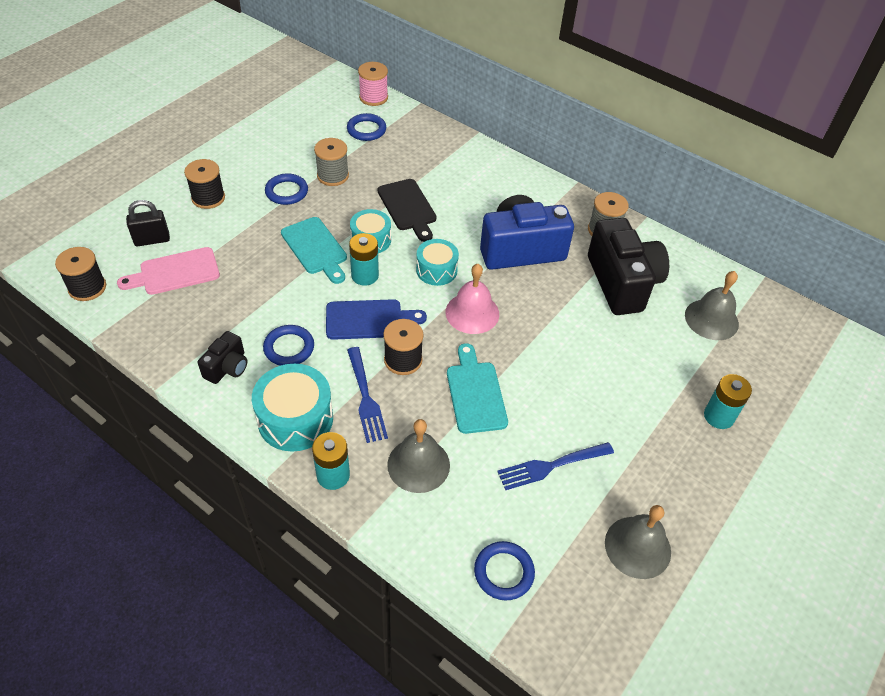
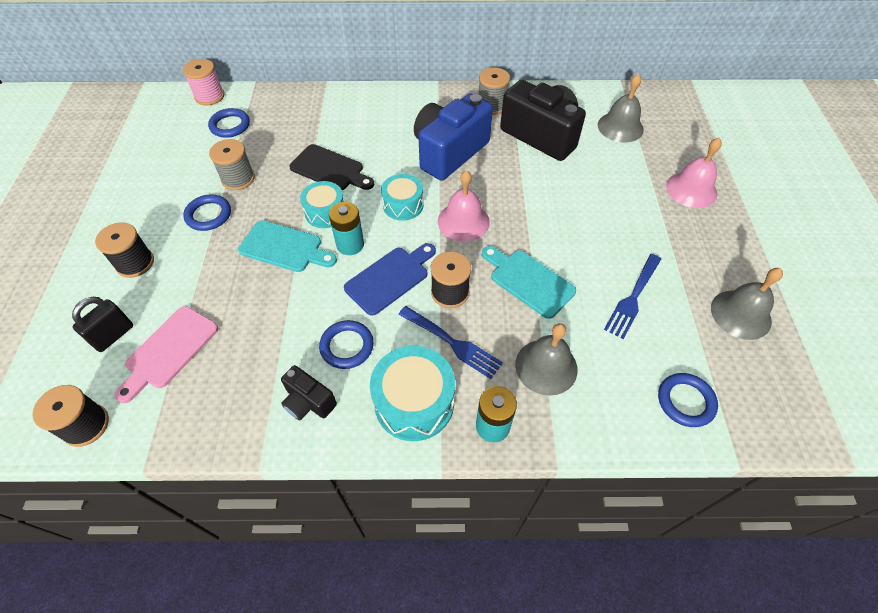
camera: 35 degrees left, 5 degrees up
black camera [198,331,248,384] -> black camera turned 135 degrees clockwise [281,365,337,420]
turquoise battery [704,374,752,429] -> pink bell [666,137,722,208]

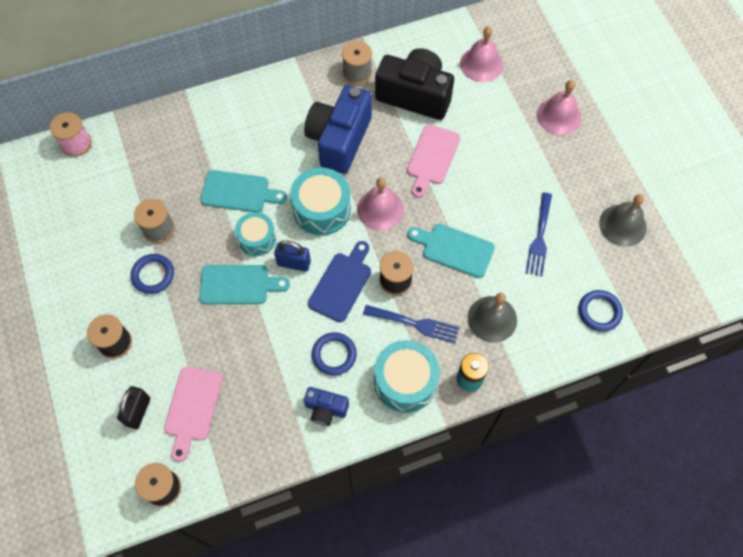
camera: 20 degrees left, 10 degrees up
blue ring [208,108,250,138] -> none
black camera [281,365,337,420] -> blue camera [304,387,349,426]
black cutting board [289,144,374,190] -> turquoise cutting board [200,170,287,212]
turquoise battery [329,202,364,255] -> blue padlock [274,240,311,272]
turquoise drum [381,174,423,221] -> turquoise drum [290,168,351,236], size x1.55
grey bell [598,74,644,143] -> pink bell [460,26,503,82]
none -> pink cutting board [407,124,460,198]

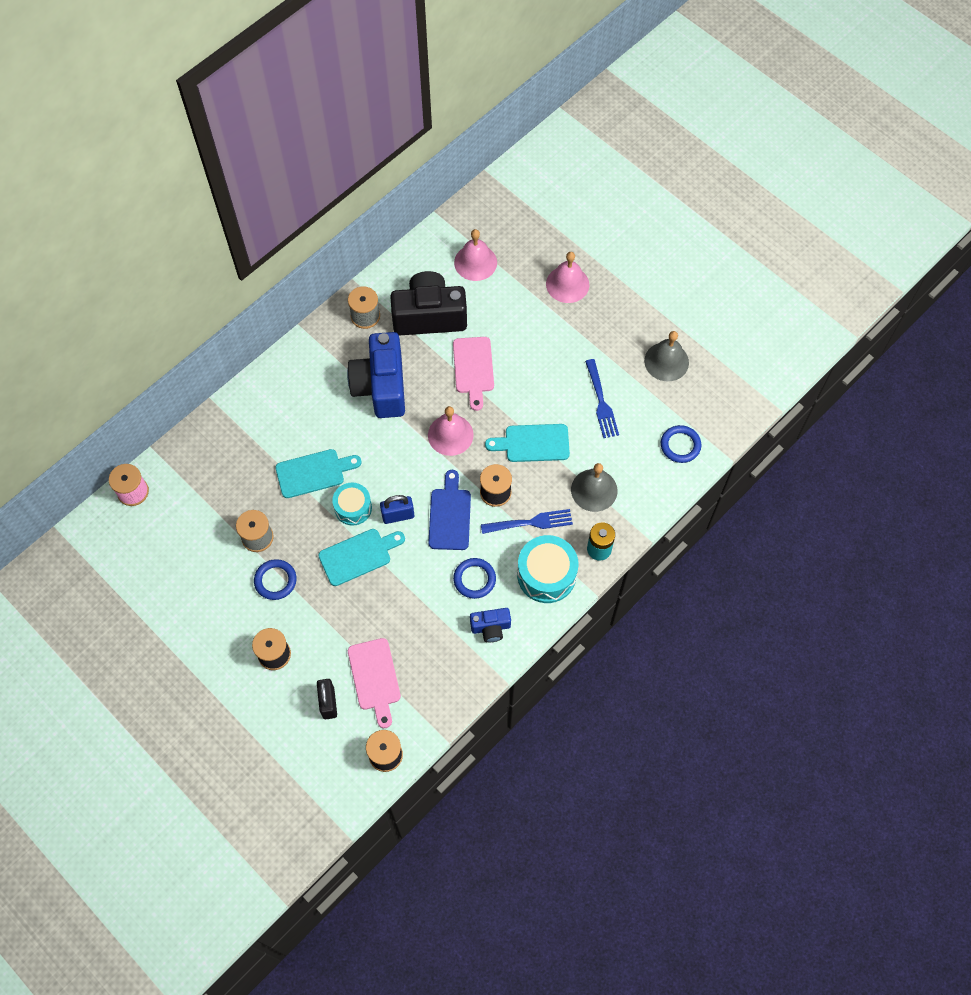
camera: 25 degrees left, 0 degrees up
turquoise drum [290,168,351,236] -> none

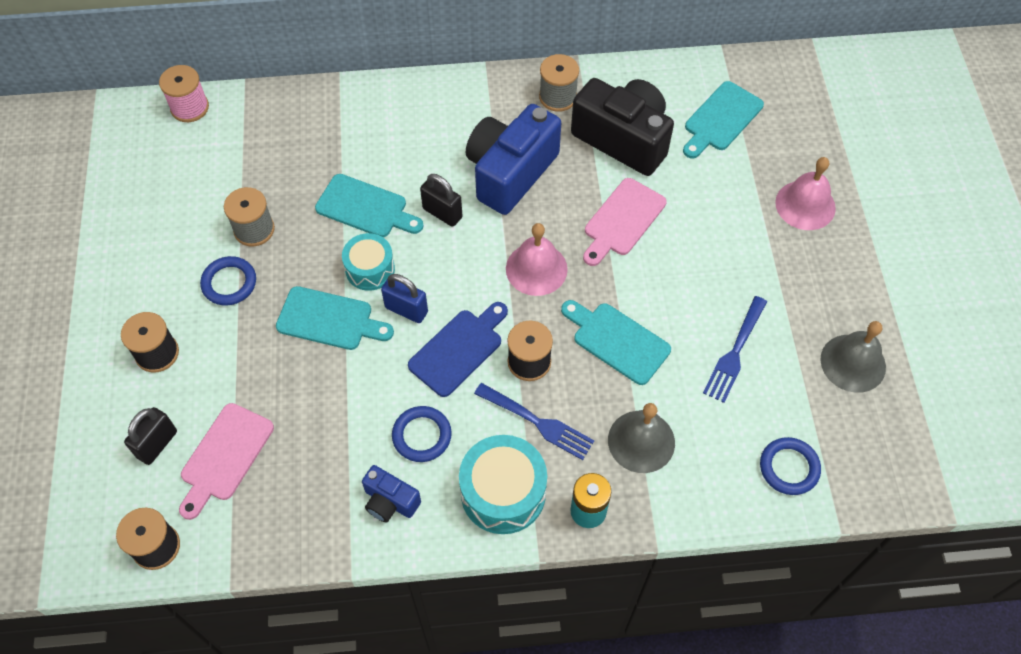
camera: 40 degrees right, 5 degrees down
pink bell [454,229,497,281] -> turquoise cutting board [683,81,764,159]
none -> black padlock [420,174,462,227]

